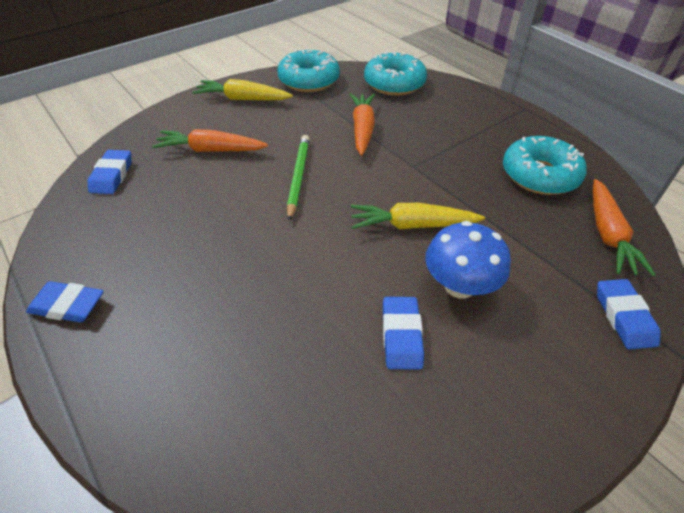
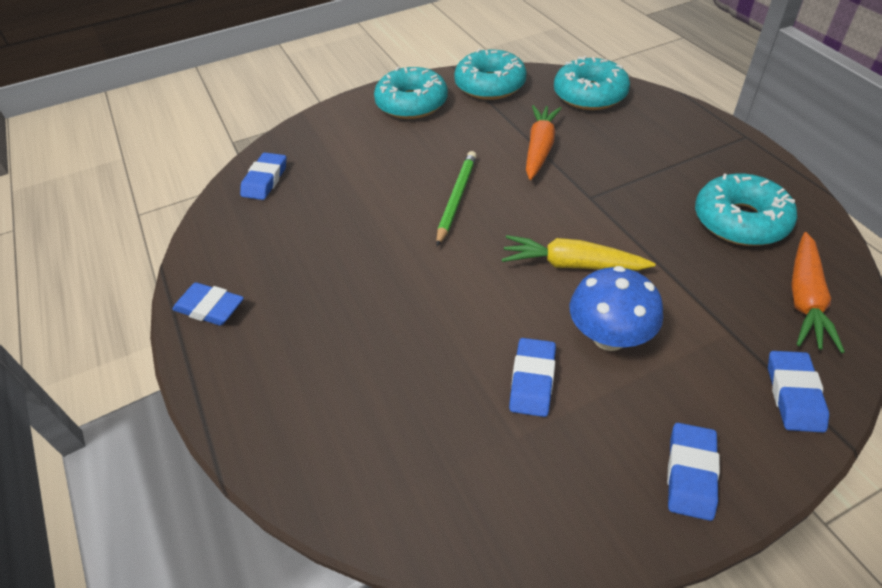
camera: 15 degrees right, 0 degrees up
orange carrot [152,129,268,152] -> none
yellow carrot [193,79,293,101] -> turquoise donut [374,67,448,119]
none -> blue eraser [667,423,720,521]

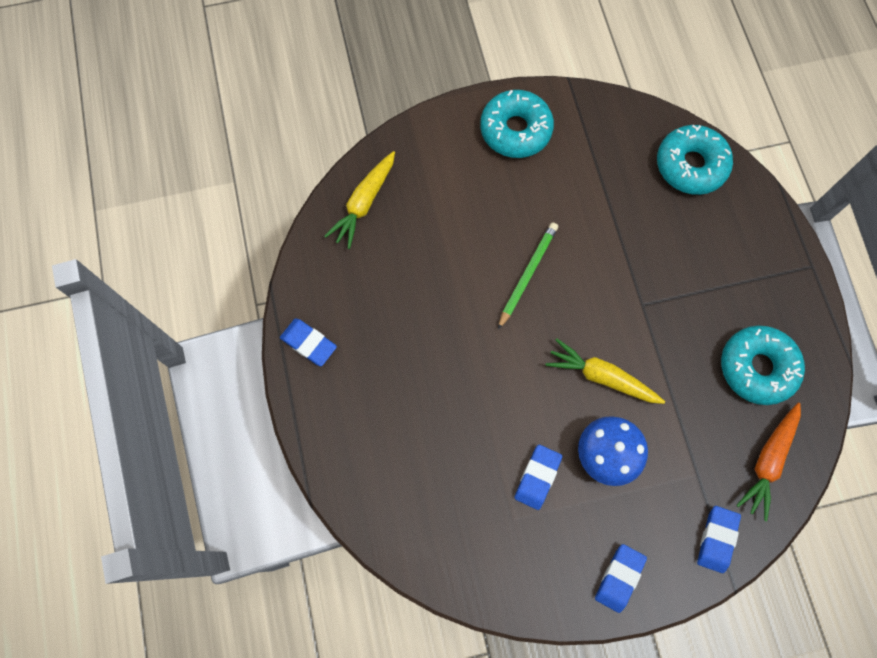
camera: 10 degrees right, 25 degrees up
blue eraser [240,153,286,200] -> yellow carrot [325,151,395,249]
turquoise donut [454,49,527,100] -> none
orange carrot [526,105,562,180] -> none

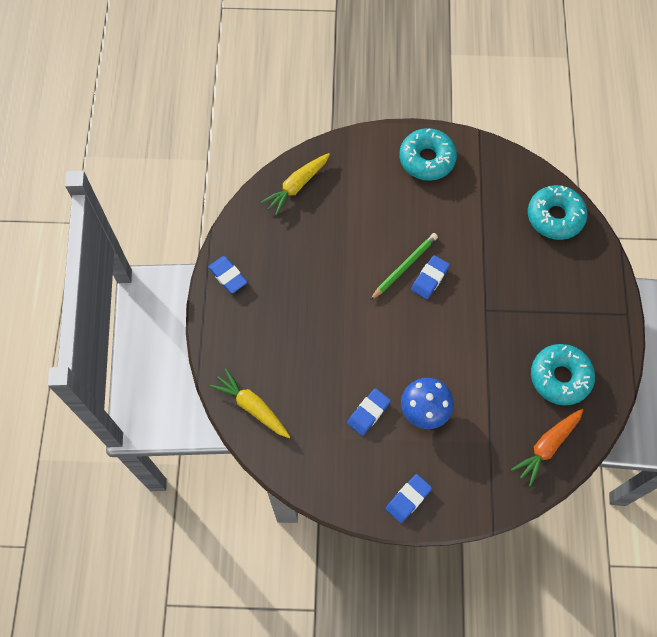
camera: 15 degrees right, 5 degrees down
yellow carrot [545,339,665,404] -> yellow carrot moved to [210,368,290,438]
blue eraser [697,506,741,573] -> blue eraser moved to [411,255,450,299]

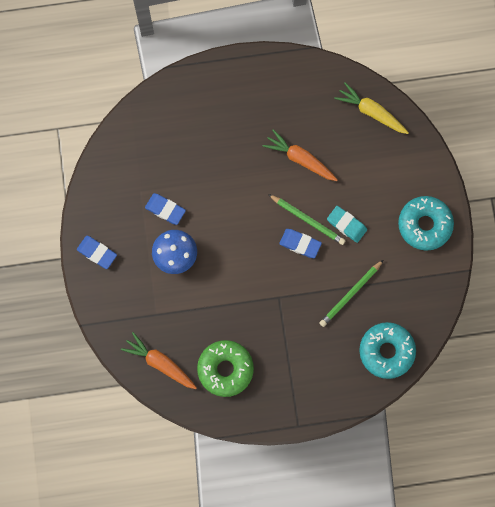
camera: 80 degrees right, 10 degrees up
blue eraser [208,256,247,294] -> none
yellow carrot [210,368,290,438] -> none
turquoise donut [531,344,595,406] -> green donut [197,340,254,397]
none -> orange carrot [263,129,338,181]
none -> green pencil [319,260,383,327]
none -> turquoise eraser [327,206,367,243]

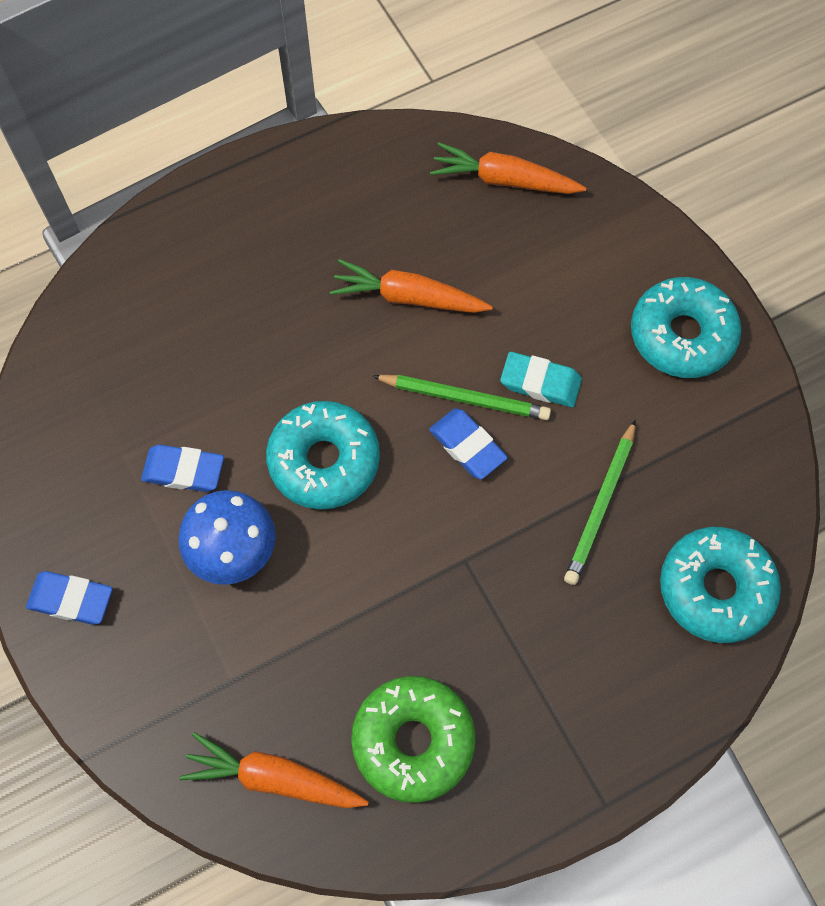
camera: 20 degrees left, 10 degrees down
blue eraser [279,229,322,258] -> blue eraser turned 45 degrees clockwise [429,408,508,479]
yellow carrot [334,82,409,134] -> orange carrot [430,142,586,194]
none -> turquoise donut [266,401,380,509]

